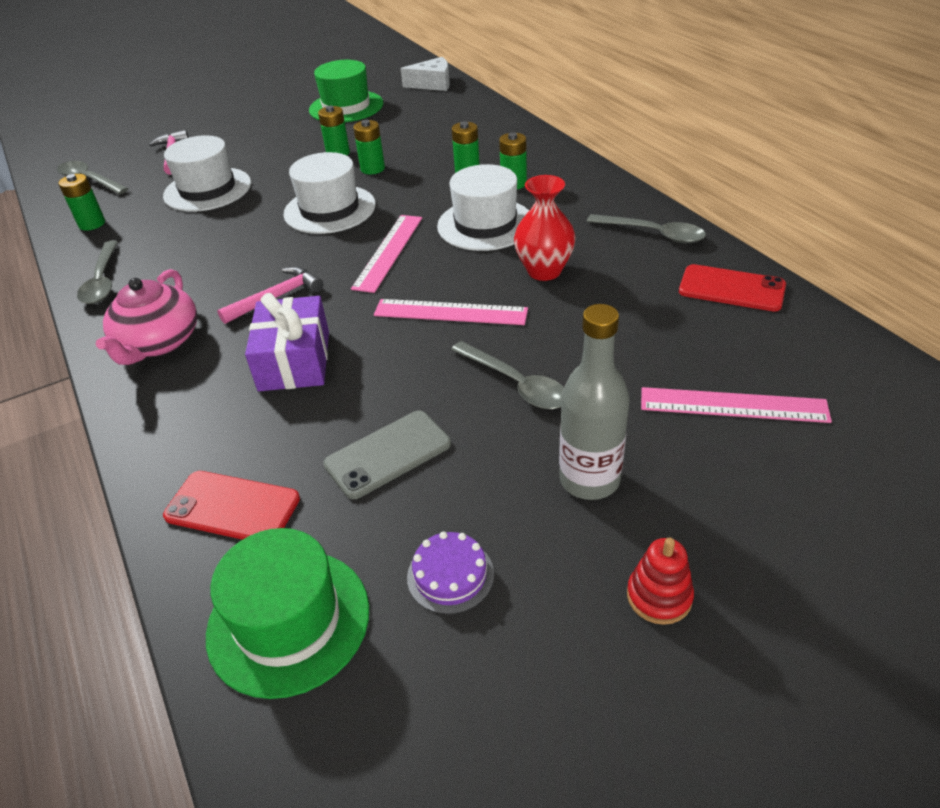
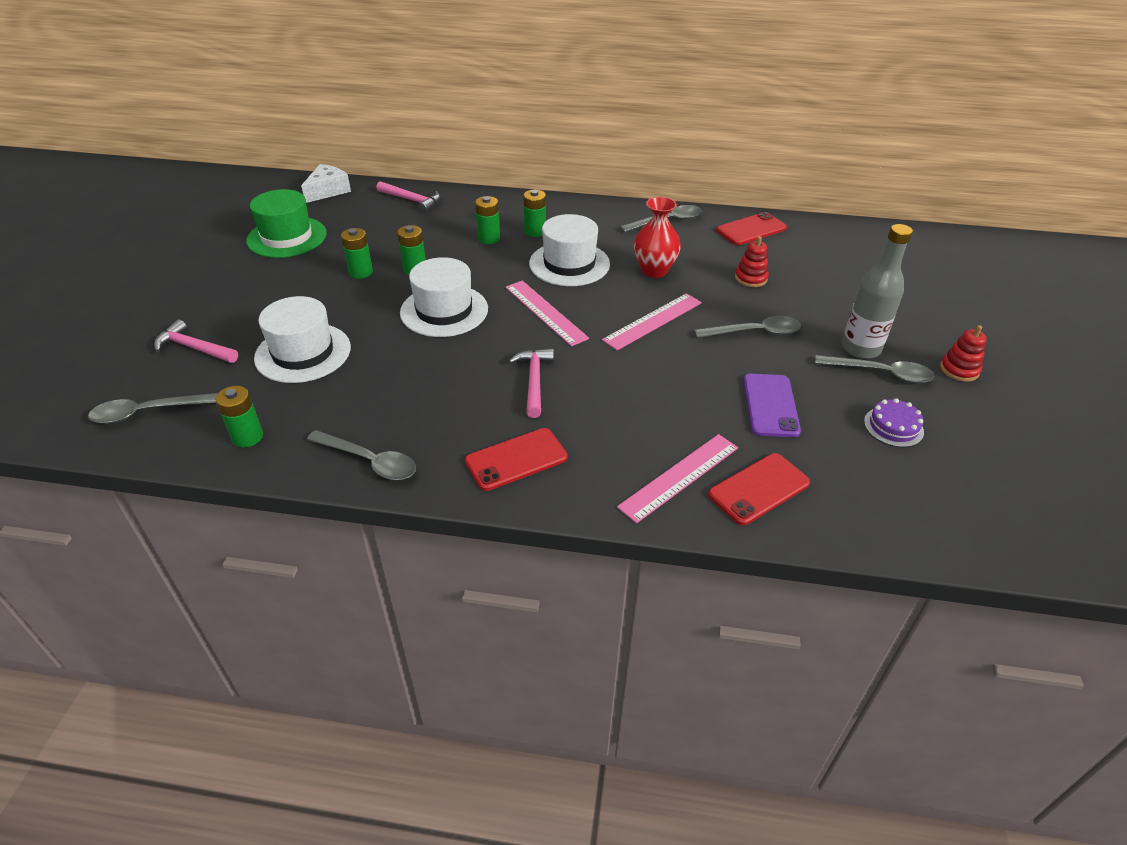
camera: 55 degrees left, 0 degrees up
pink teapot [96,269,197,365] -> red phone [465,428,568,491]
green hat [206,528,369,699] -> none
purple gift [245,293,329,391] -> none
grey phone [323,411,451,499] -> purple phone [743,374,801,437]
pink ruler [641,387,832,423] -> pink ruler moved to [617,434,738,523]
none -> pink hammer [376,181,440,213]
none -> red stacking toy [735,236,769,287]
none -> grey spoon [815,355,934,383]

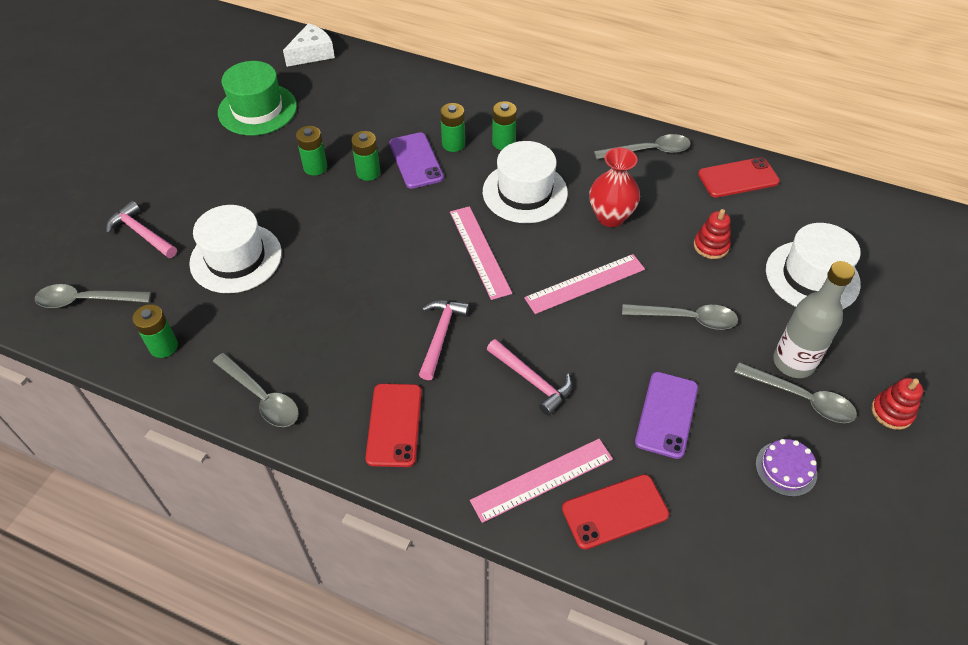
camera: 15 degrees right, 10 degrees up
pink hammer [376,181,440,213] -> pink hammer moved to [487,339,572,416]
white hat [400,257,488,337] -> white hat moved to [766,223,861,309]
red phone [465,428,568,491] -> red phone turned 75 degrees counterclockwise [365,383,422,467]
none -> purple phone [389,132,444,189]

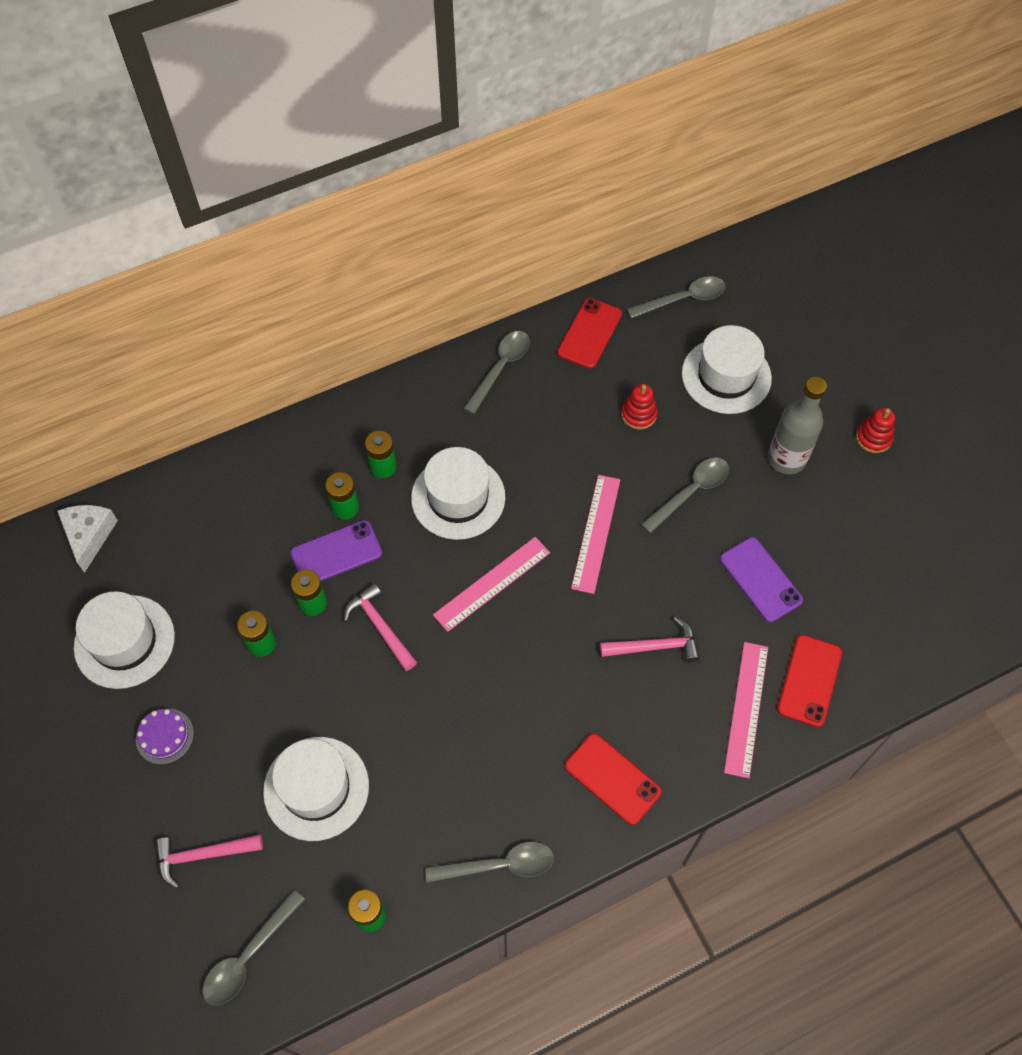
camera: 50 degrees left, 10 degrees up
green hat [218,61,297,136] -> white hat [74,591,175,689]
purple phone [389,132,444,189] -> purple phone turned 45 degrees counterclockwise [290,520,382,581]
pink hammer [419,300,469,380] -> pink hammer moved to [344,583,417,671]
pink ruler [450,206,512,300] -> pink ruler turned 60 degrees counterclockwise [433,537,550,632]
red vase [589,148,640,227] -> none
grey spoon [734,362,857,423] -> grey spoon moved to [627,276,726,319]
purple cake [756,439,817,497] -> purple cake moved to [136,709,194,765]

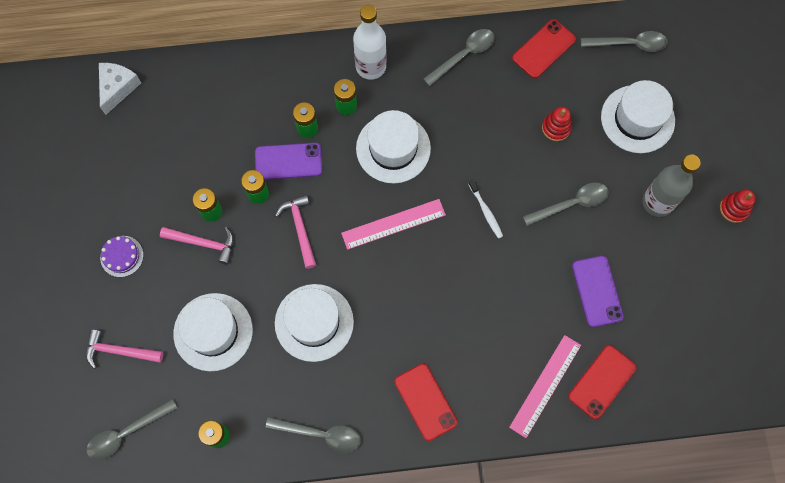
camera: 20 degrees right, 10 degrees up
white hat [74,591,175,689] -> white hat moved to [275,284,354,362]
pink ruler [571,475,620,594] -> white toothbrush [468,180,503,239]
pink hammer [600,617,700,662] -> pink hammer moved to [160,227,234,264]
none -> white bottle [353,5,387,80]

